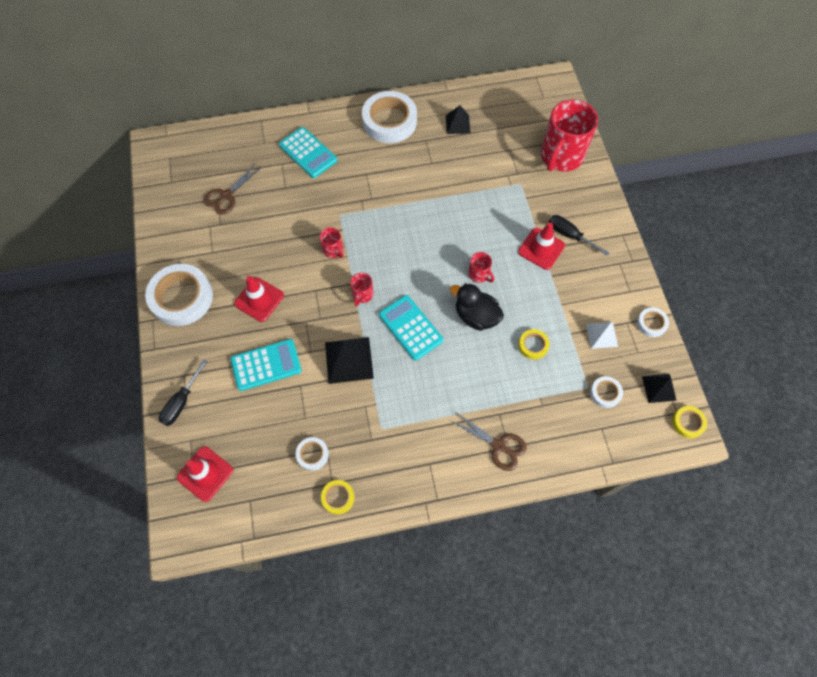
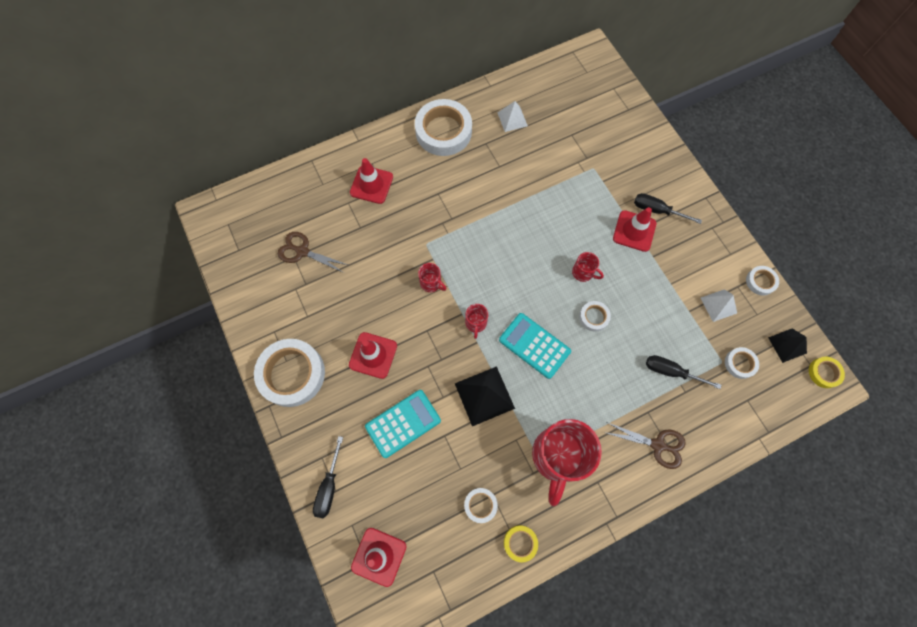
camera: 15 degrees left, 5 degrees up
brown scissors [204,163,262,215] -> brown scissors turned 90 degrees clockwise [278,232,348,273]
turquoise calculator [279,127,337,178] -> red traffic cone [350,158,393,204]
black pyramid [446,105,470,134] -> white pyramid [497,101,528,132]
black duck [450,283,504,331] -> white tape [579,301,611,332]
yellow tape [518,329,550,360] -> none
red mug [541,100,598,171] -> red mug moved to [532,419,602,506]
none -> black screwdriver [646,355,721,389]

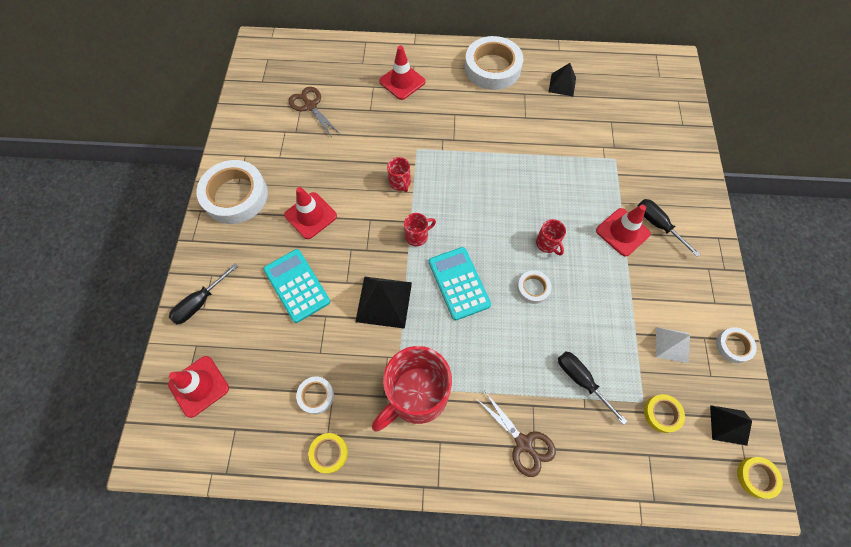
camera: 30 degrees right, 5 degrees down
turquoise calculator [365,390,441,458] -> turquoise calculator turned 120 degrees counterclockwise [263,249,330,323]
red mug [465,304,488,339] -> red mug turned 150 degrees counterclockwise [404,213,436,246]
white pyramid [497,101,528,132] -> black pyramid [548,63,576,96]
white tape [725,347,759,379] -> yellow tape [644,394,685,433]

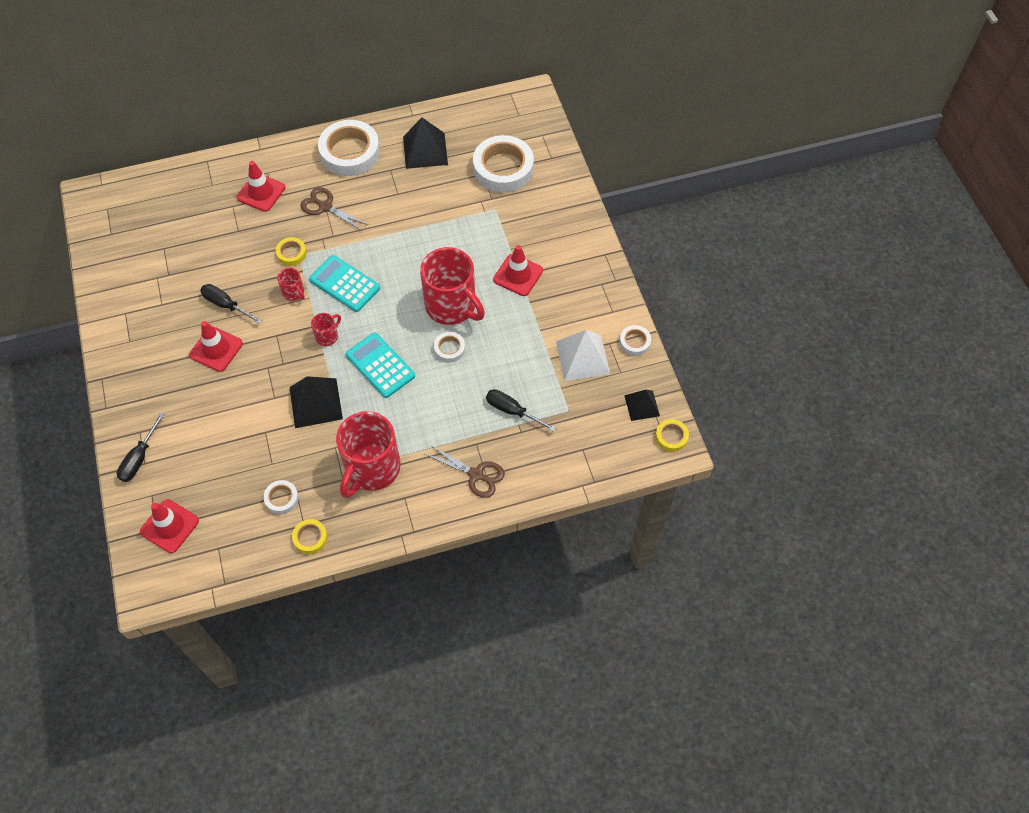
camera: 20 degrees left, 5 degrees down
white tape [196,160,268,224] -> white tape moved to [473,135,534,192]
turquoise calculator [263,249,330,323] -> turquoise calculator moved to [309,255,380,312]
brown scissors [289,87,340,137] -> brown scissors moved to [300,187,368,231]
red mug [536,219,566,256] -> red mug [420,247,485,325], size x2.29
black pyramid [548,63,576,96] -> black pyramid [403,118,448,169], size x1.61
black screwdriver [638,199,700,257] -> black screwdriver moved to [200,284,262,324]
yellow tape [644,394,685,433] -> yellow tape moved to [276,237,307,266]
white pyramid [656,327,690,363] -> white pyramid [556,330,610,381], size x1.61

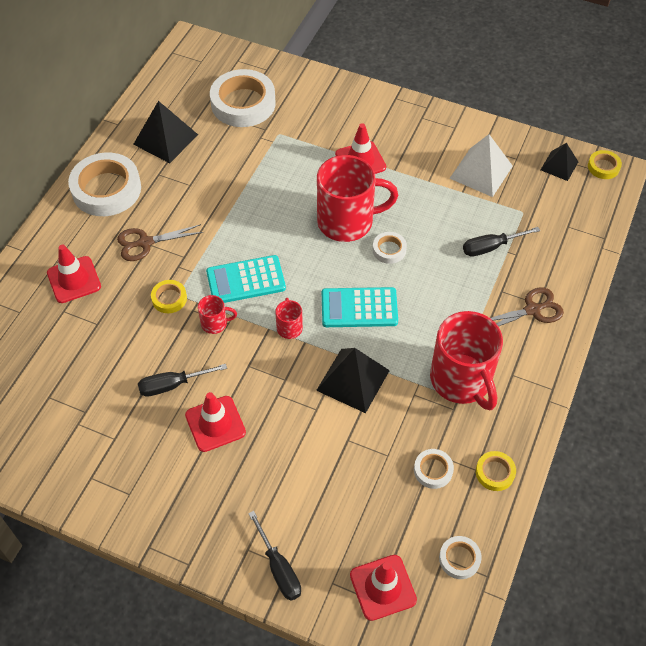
camera: 50 degrees left, 5 degrees down
white tape [619,325,651,356] -> white tape moved to [439,536,482,579]

